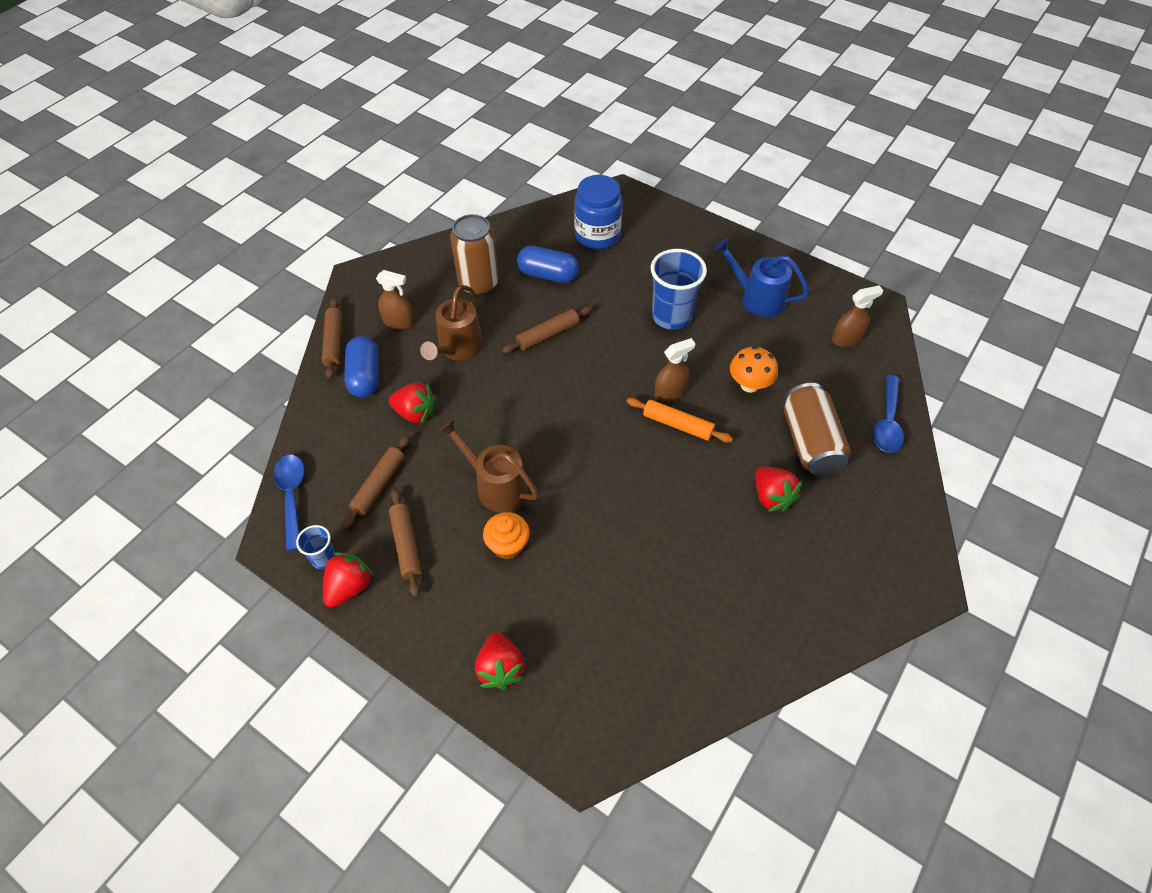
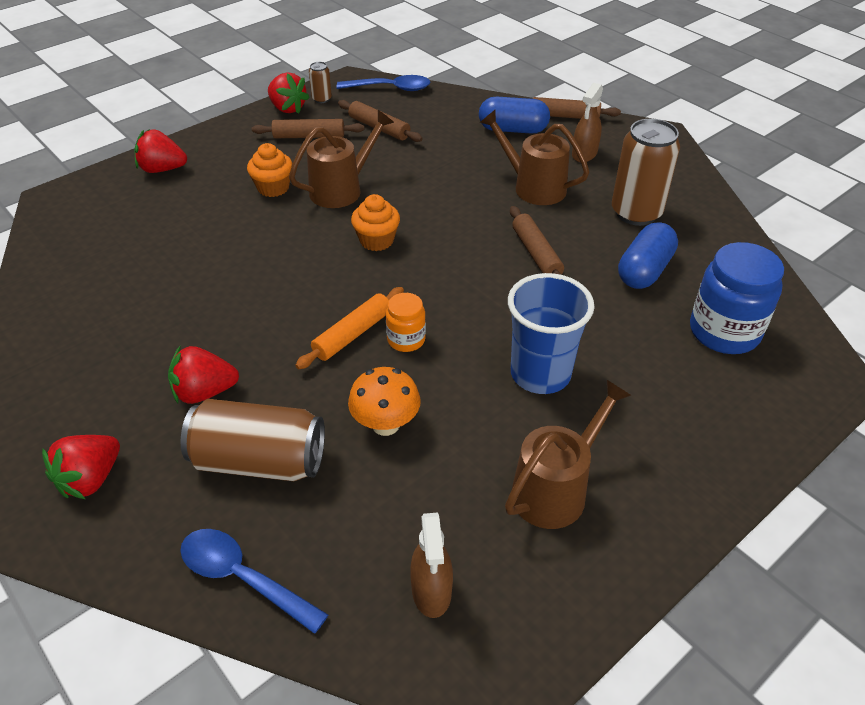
camera: 105 degrees right, 10 degrees down
blue cup [296,525,336,569] -> brown can [309,62,332,103]
red strawberry [388,383,436,424] -> red strawberry moved to [42,435,120,499]
brown spray bottle [654,338,696,401] -> orange jar [386,293,426,352]
blue watering can [713,238,809,317] -> brown watering can [505,380,631,529]
none -> orange cupcake [351,194,400,251]

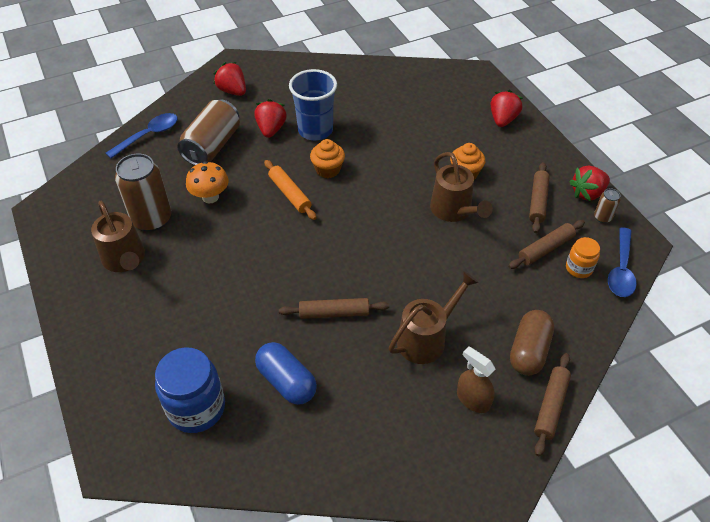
camera: 105 degrees right, 5 degrees up
orange cupcake [351,194,400,251] -> orange cupcake moved to [310,139,345,178]
orange jar [386,293,426,352] -> orange jar moved to [566,237,600,278]
brown spray bottle [410,512,453,618] -> none
blue capsule [479,97,550,134] -> brown capsule [510,310,554,376]
blue cup [508,273,595,394] -> blue cup moved to [289,69,337,141]
brown can [612,119,680,226] -> brown can moved to [115,154,171,232]

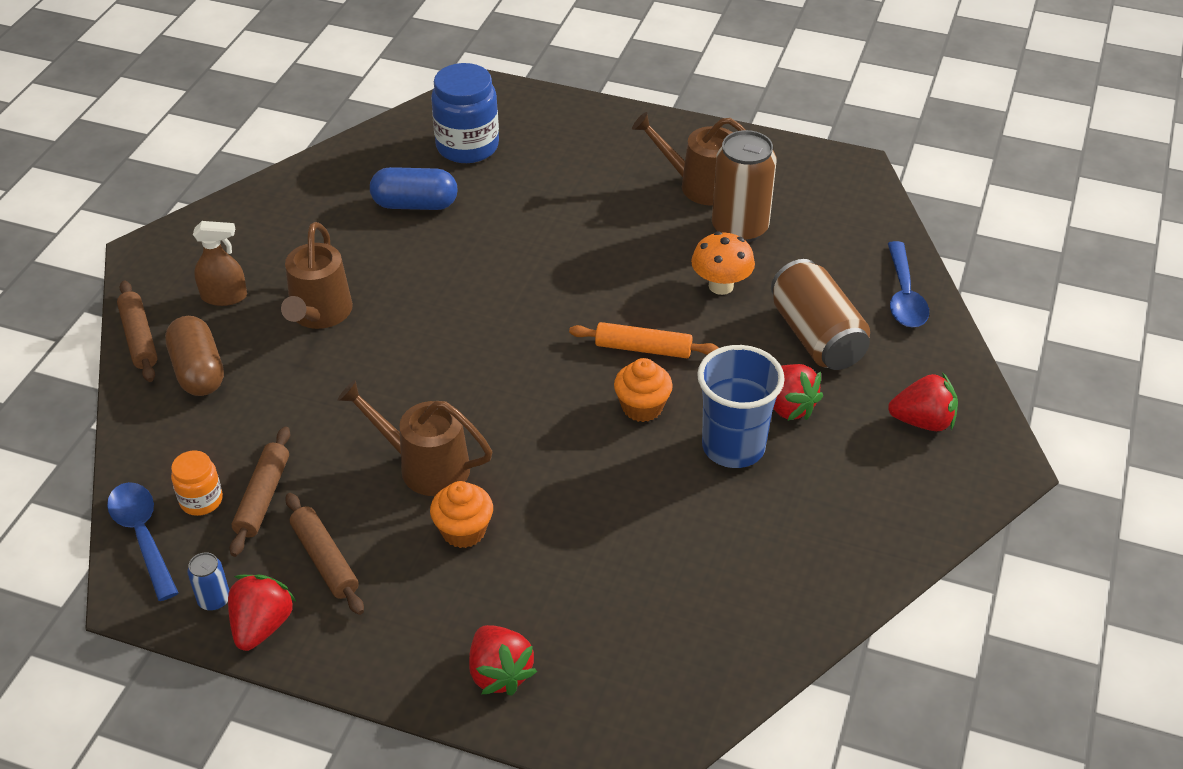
camera: 135 degrees right, 5 degrees down
brown rolling pin [279,298,389,319] -> none
brown can [594,188,621,223] -> blue can [187,552,230,611]

